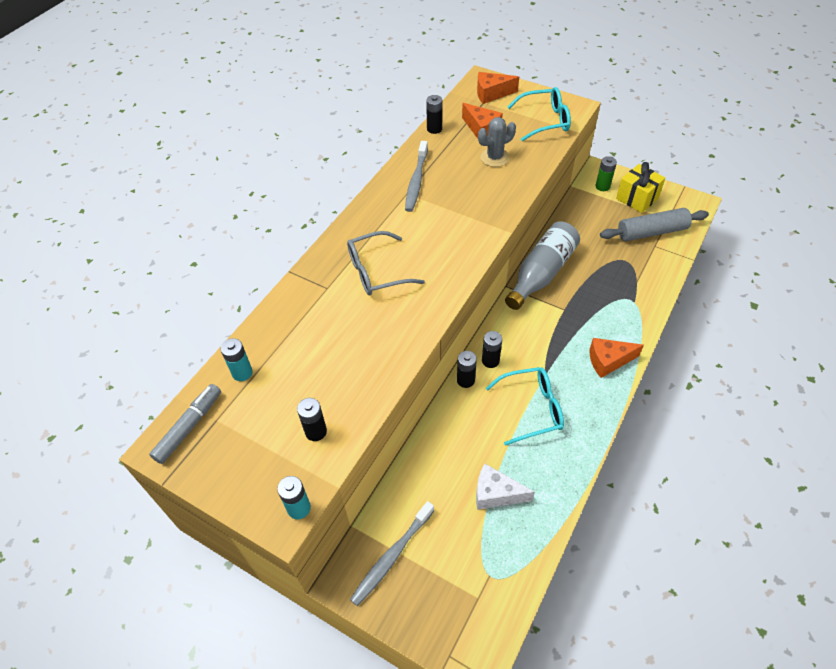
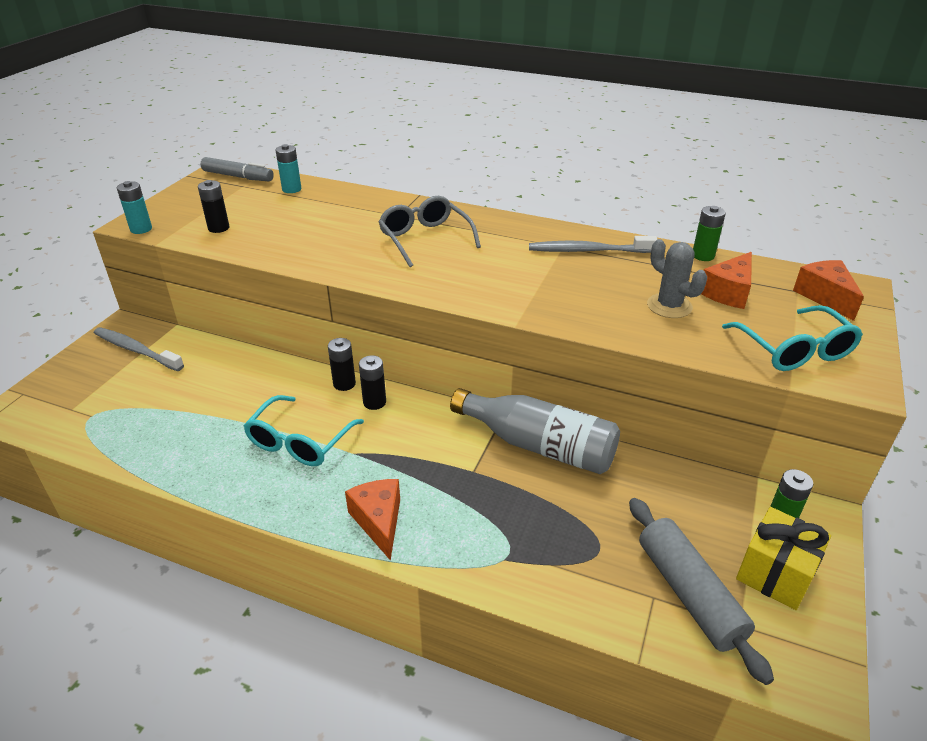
camera: 80 degrees right, 15 degrees down
black battery [426,95,442,134] -> green battery [693,206,726,261]
white cheese [476,464,535,510] -> none
turquoise glasses [486,367,564,446] -> turquoise glasses turned 45 degrees clockwise [244,395,364,466]

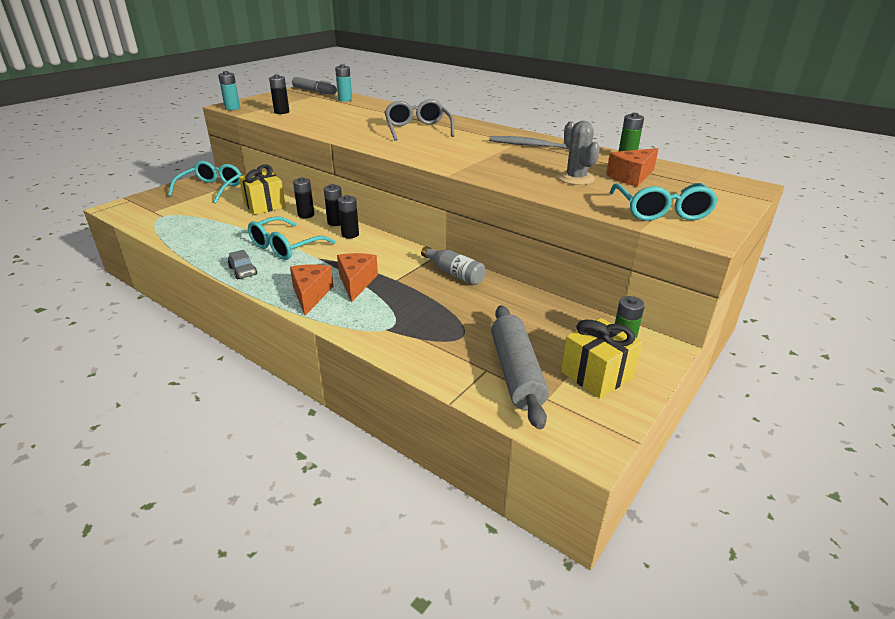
camera: 15 degrees right, 5 degrees down
grey toothbrush [94,327,184,371] -> turquoise glasses [168,161,242,203]
grey bottle [450,388,620,474] -> grey bottle [421,246,486,285], size x0.56
orange cheese [793,260,864,321] -> orange cheese moved to [337,253,378,302]
none -> grey car [228,250,257,280]
none -> yellow gift [239,164,286,215]
none -> black battery [293,177,314,218]

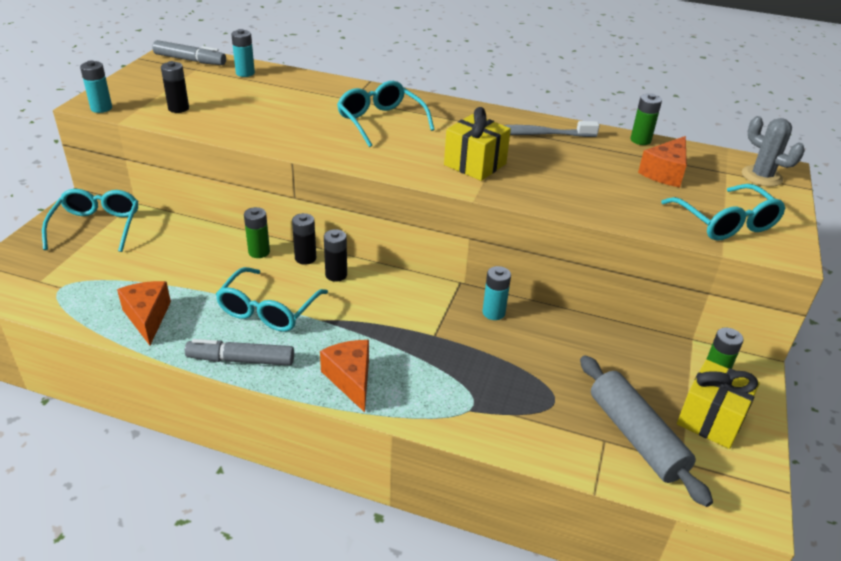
camera: 20 degrees left, 5 degrees up
grey car [228,250,257,280] -> grey marker [185,339,294,365]
yellow gift [239,164,286,215] -> yellow gift moved to [444,107,511,181]
black battery [293,177,314,218] -> green battery [244,207,270,258]
orange cheese [337,253,378,302] -> orange cheese moved to [117,281,171,345]
grey glasses [384,99,454,141] -> turquoise glasses [337,81,435,147]
grey bottle [421,246,486,285] -> turquoise battery [482,266,511,320]
grey cactus [558,121,600,185] -> grey cactus moved to [742,116,805,187]

